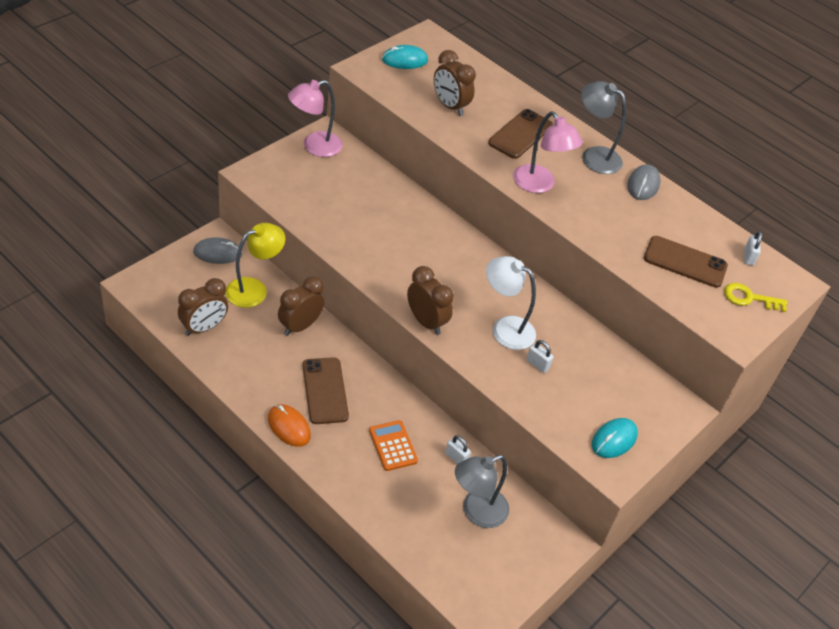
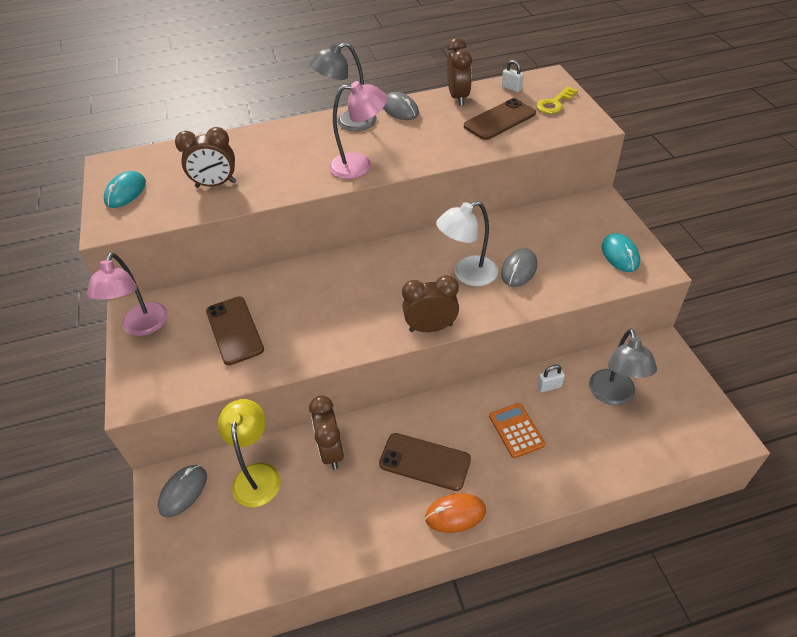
camera: 50 degrees left, 0 degrees up
brown clock [178,278,228,336] -> brown clock moved to [447,38,472,106]
orange calculator [369,420,418,471] -> orange calculator turned 60 degrees clockwise [489,403,545,458]
brown phone [488,109,553,159] -> brown phone moved to [206,296,264,365]
white padlock [526,340,553,373] -> grey mouse [501,248,538,287]

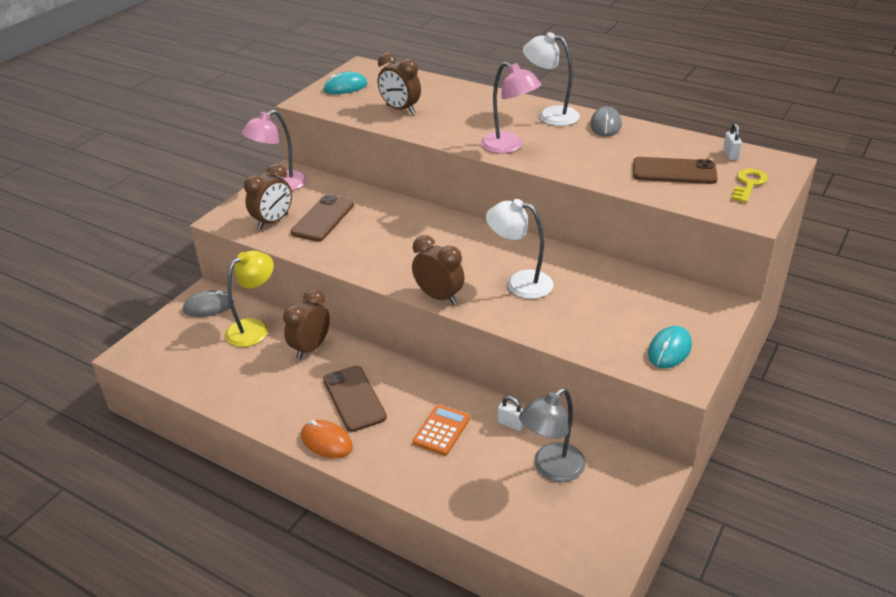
camera: 45 degrees right, 10 degrees down
grey lamp [310,42,377,131] -> white lamp [523,32,580,126]
brown clock [447,38,472,106] -> brown clock moved to [244,163,292,230]
grey mouse [501,248,538,287] -> none
yellow key [536,86,578,114] -> yellow key turned 120 degrees clockwise [731,168,768,203]

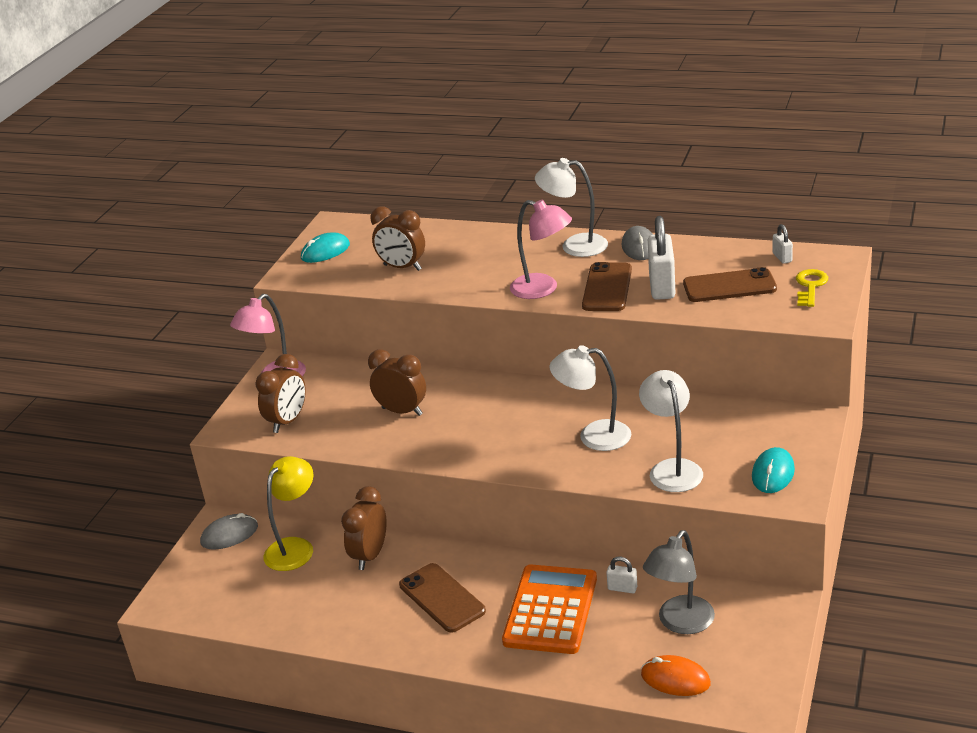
camera: 10 degrees left, 5 degrees down
brown phone [291,195,354,241] -> brown phone moved to [582,262,632,311]
orange mouse [301,420,353,458] -> orange mouse moved to [641,655,711,696]
brown clock [412,235,465,305] -> brown clock moved to [368,349,426,416]
orange calculator [413,405,470,455] -> orange calculator [502,564,597,654], size x1.79
none -> white lamp [639,370,703,492]
none -> white padlock [648,216,675,300]

